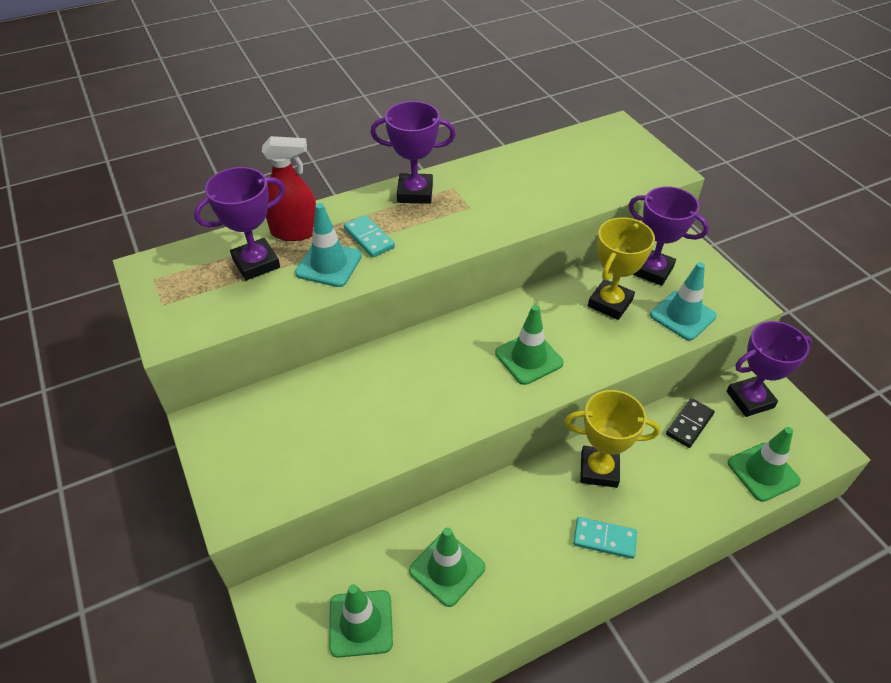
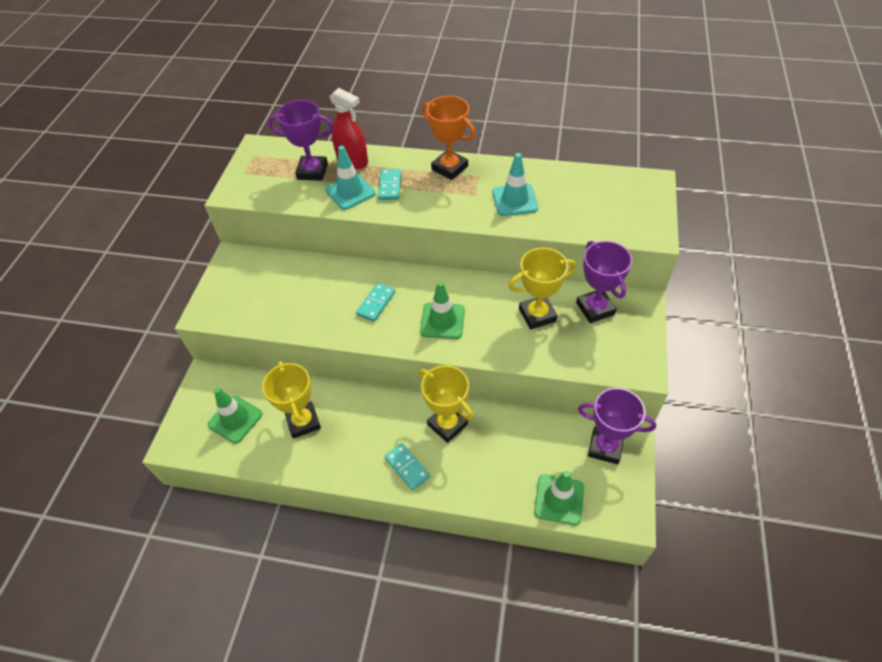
camera: 40 degrees right, 5 degrees up
purple trophy [370,101,456,204] -> orange trophy [422,96,475,180]
green traffic cone [409,527,485,607] -> yellow trophy [262,361,321,439]
turquoise traffic cone [650,262,716,341] -> turquoise traffic cone moved to [492,153,538,216]
black domino [666,398,715,448] -> none
none -> turquoise domino [356,283,395,322]

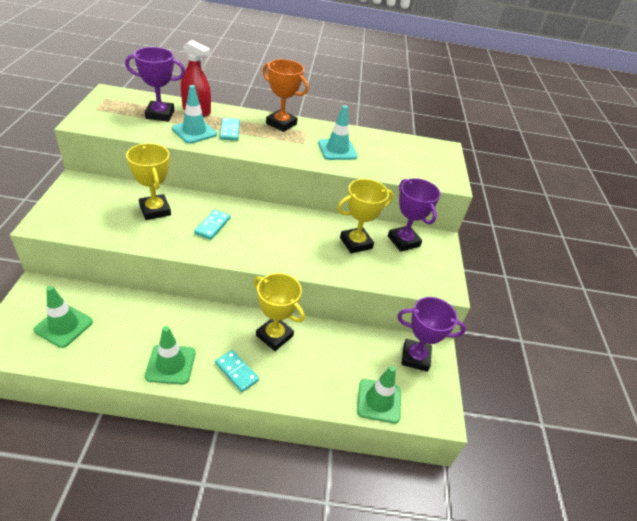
camera: 15 degrees left, 10 degrees down
yellow trophy [262,361,321,439] -> yellow trophy moved to [126,143,171,220]
green traffic cone [420,281,465,339] -> green traffic cone moved to [145,326,195,385]

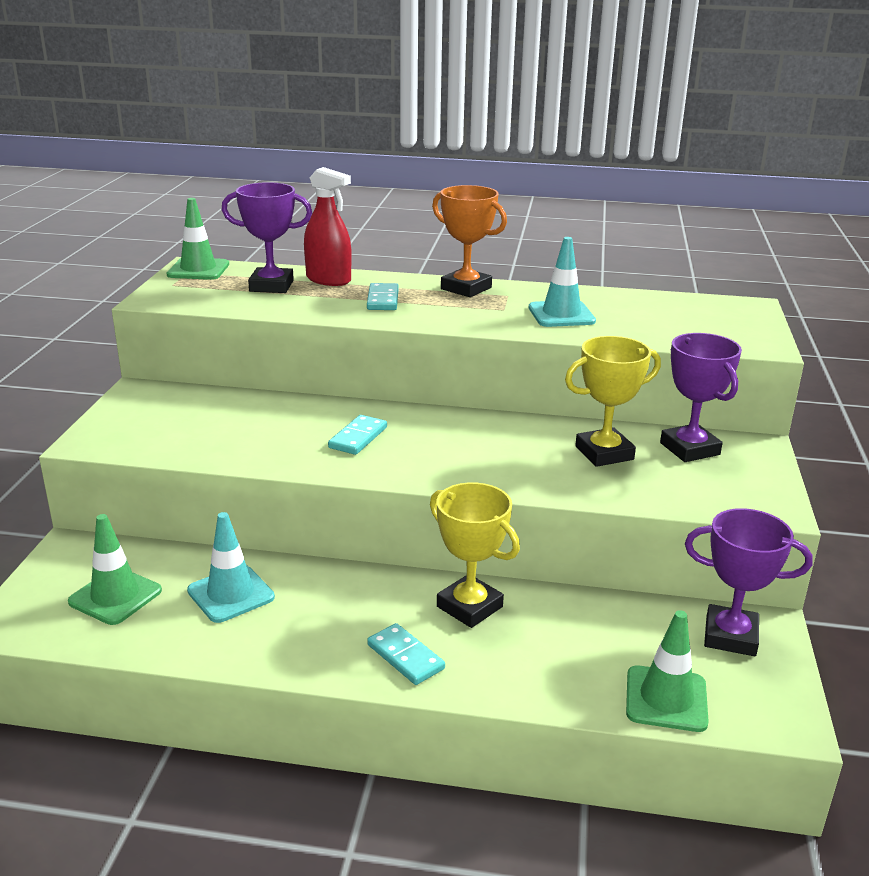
camera: 10 degrees right, 15 degrees down
yellow trophy [126,143,171,220] -> none
green traffic cone [145,326,195,385] -> green traffic cone moved to [166,198,229,280]
turquoise traffic cone [172,85,217,144] -> turquoise traffic cone moved to [187,512,275,623]

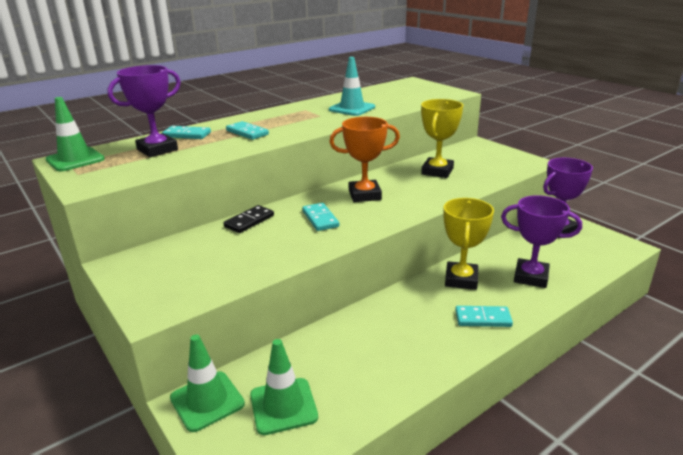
camera: 45 degrees left, 0 degrees up
turquoise traffic cone [187,512,275,623] -> none
red spray bottle [304,167,352,286] -> turquoise domino [162,126,211,139]
yellow trophy [430,482,520,628] -> yellow trophy turned 75 degrees counterclockwise [443,198,494,290]
orange trophy [432,185,507,297] -> orange trophy moved to [329,117,400,202]
green traffic cone [626,610,709,732] -> green traffic cone moved to [170,335,245,432]
purple trophy [660,333,742,462] -> purple trophy moved to [501,195,582,288]
none -> black domino [223,205,274,233]

